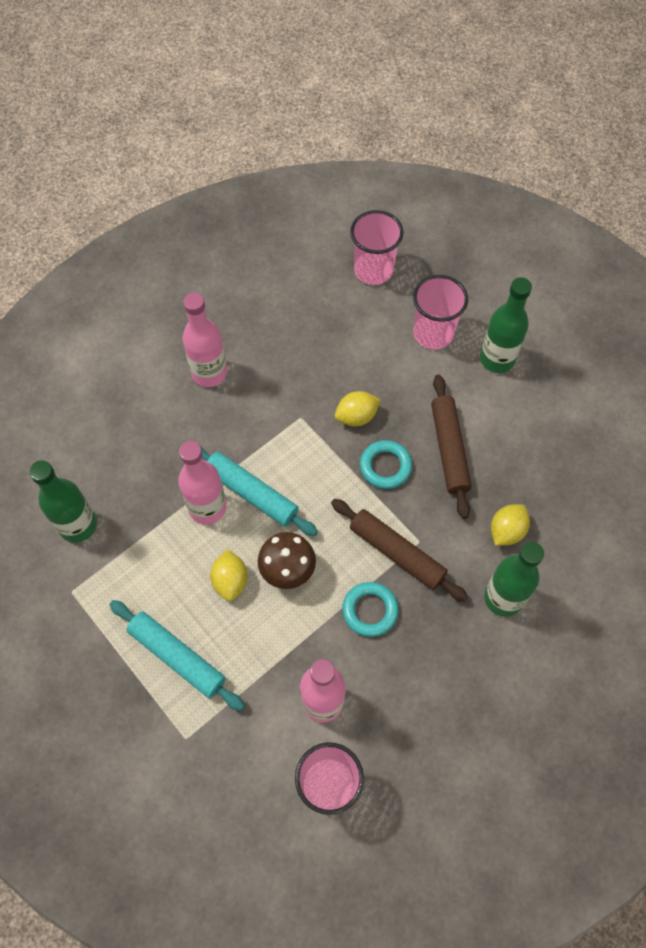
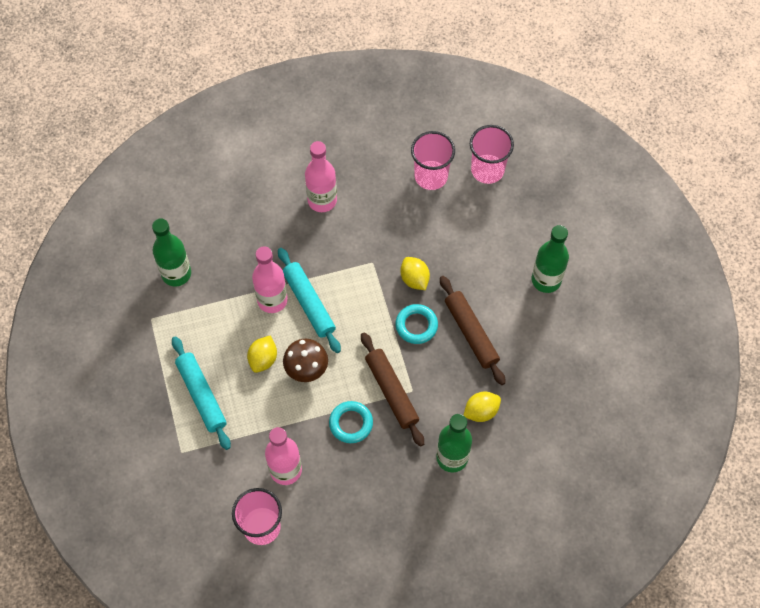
camera: 25 degrees right, 0 degrees up
yellow lemon [335,391,381,426] -> yellow lemon turned 60 degrees clockwise [400,257,430,290]
pink cup [413,275,468,349] -> pink cup moved to [411,131,455,190]
brown rolling pin [431,375,472,519] -> brown rolling pin turned 45 degrees counterclockwise [440,276,506,385]

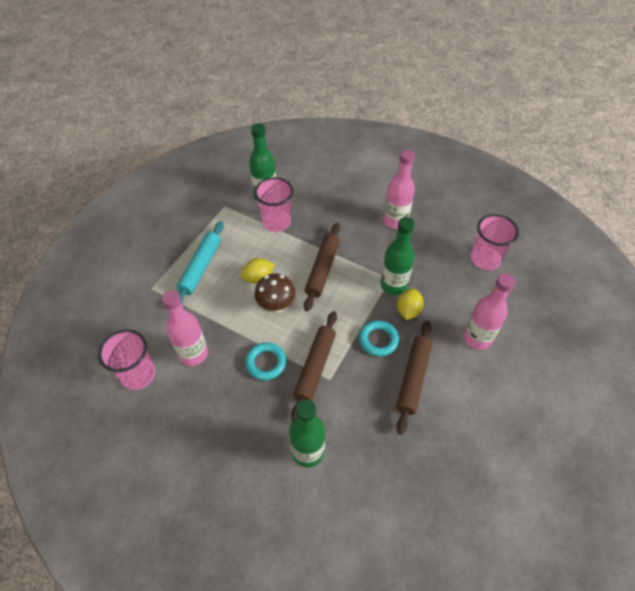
camera: 45 degrees right, 10 degrees down
pink bottle [252,246,288,313] -> pink bottle moved to [463,274,515,350]
turquoise rolling pin [278,248,341,353] -> brown rolling pin [304,223,340,311]
yellow lemon [464,392,501,422] -> none
pink cup [470,125,514,184] -> pink cup moved to [254,177,293,232]
green bottle [532,225,569,293] -> green bottle moved to [380,217,415,295]

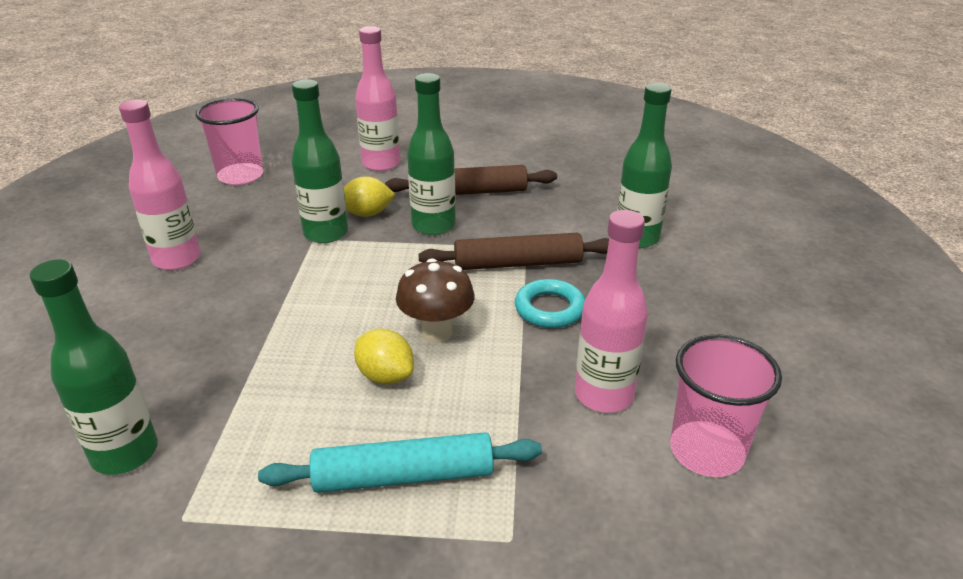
camera: 115 degrees left, 20 degrees down
pink cup [254,177,293,232] -> none
brown rolling pin [304,223,340,311] -> none
turquoise ring [359,320,399,357] -> green bottle [407,73,456,235]

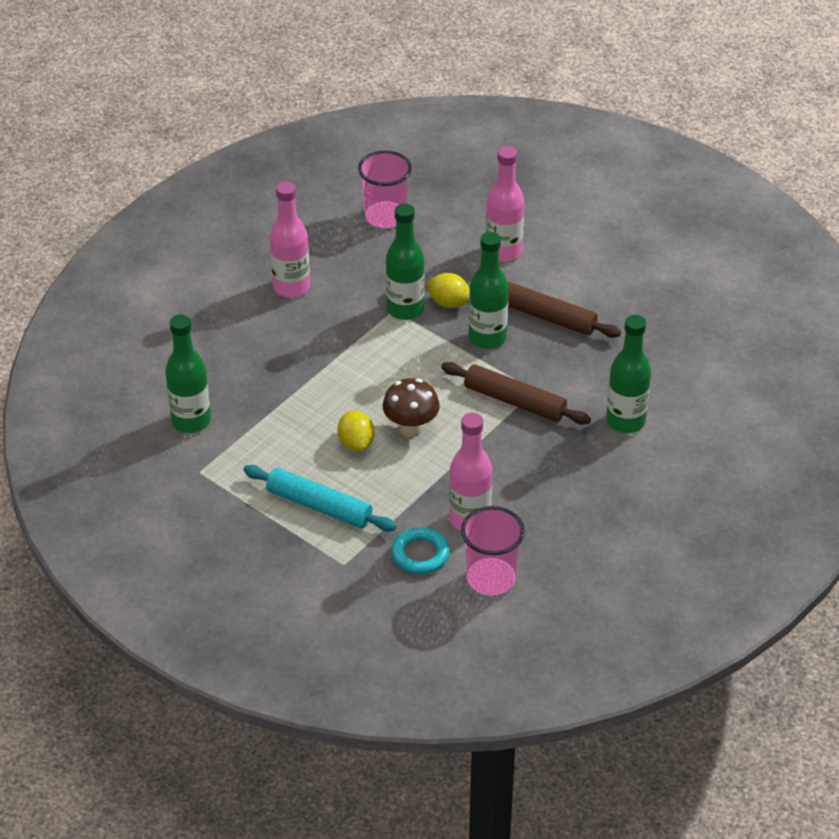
camera: 35 degrees right, 10 degrees up
turquoise ring [515,279,585,328] -> turquoise ring moved to [391,527,450,574]

